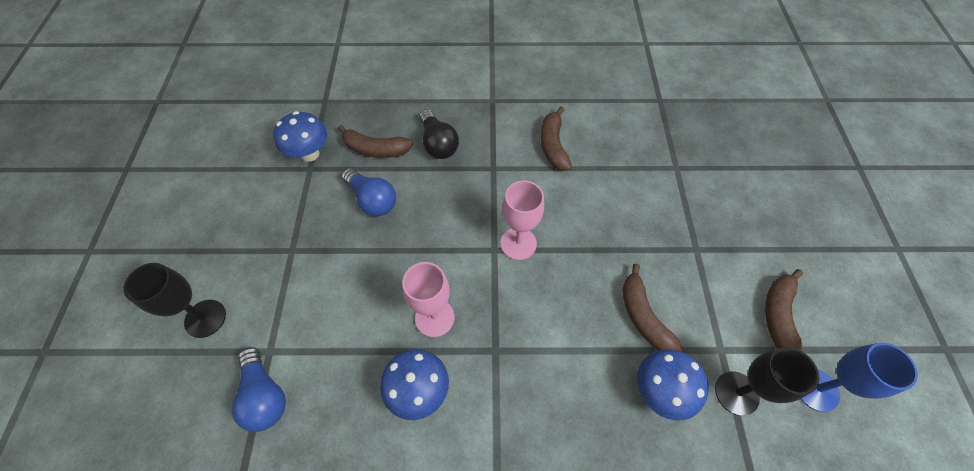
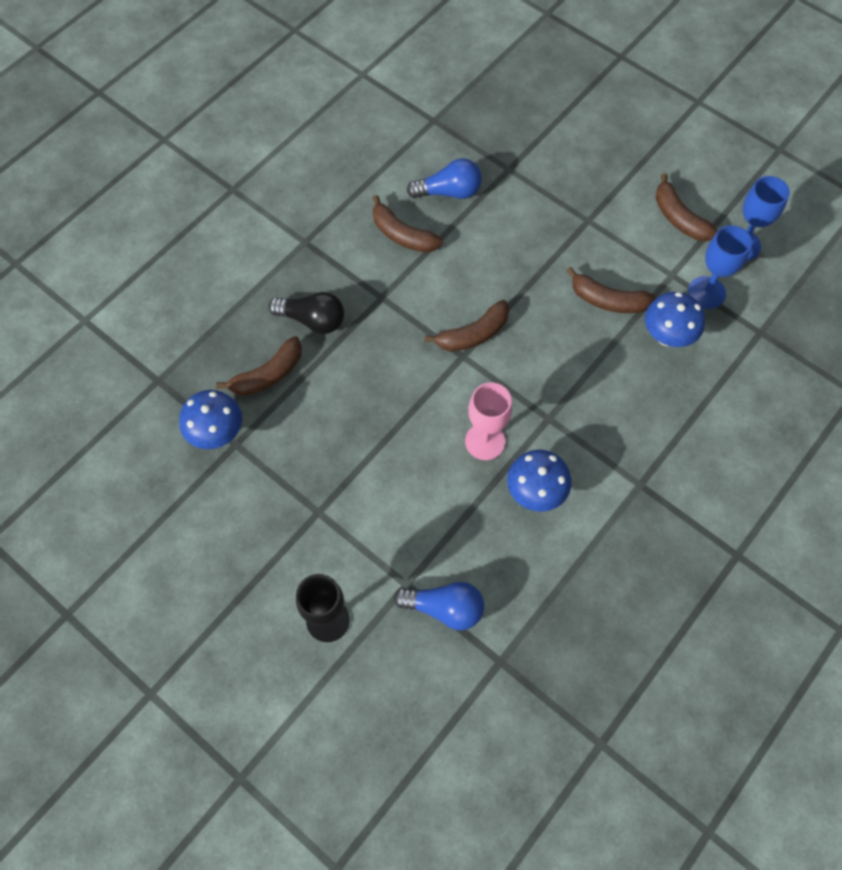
camera: 50 degrees left, 5 degrees up
blue light bulb [341,168,396,217] -> blue light bulb moved to [407,158,482,199]
pink goblet [501,181,544,260] -> brown banana [425,300,510,352]
black goblet [715,347,820,416] -> blue goblet [688,225,752,309]

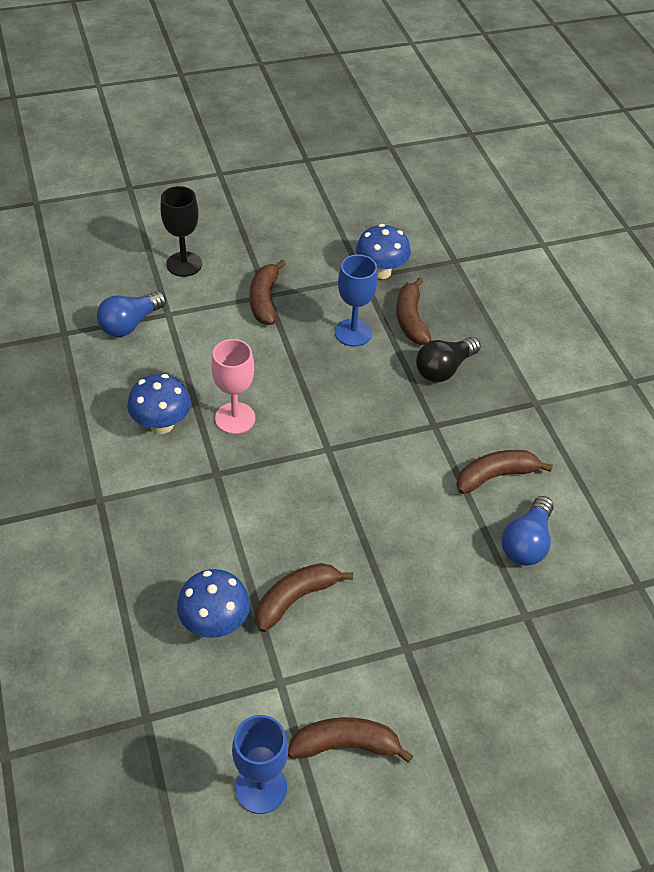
camera: 120 degrees right, 15 degrees down
brown banana [425,300,510,352] -> brown banana moved to [250,260,285,325]
blue goblet [688,225,752,309] -> blue goblet moved to [335,254,378,347]

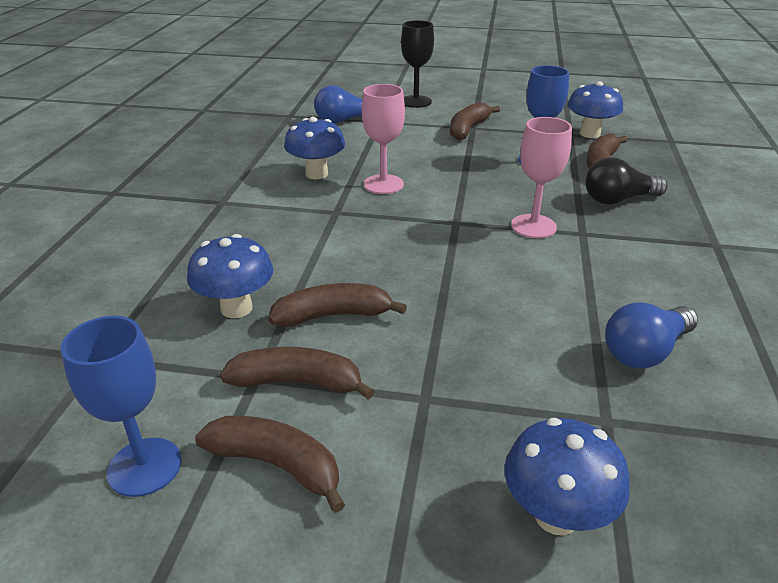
camera: 30 degrees right, 15 degrees down
brown banana [456,450,553,494] -> brown banana moved to [220,347,374,400]
none -> blue mushroom [505,418,630,535]
none -> pink goblet [511,117,572,238]

